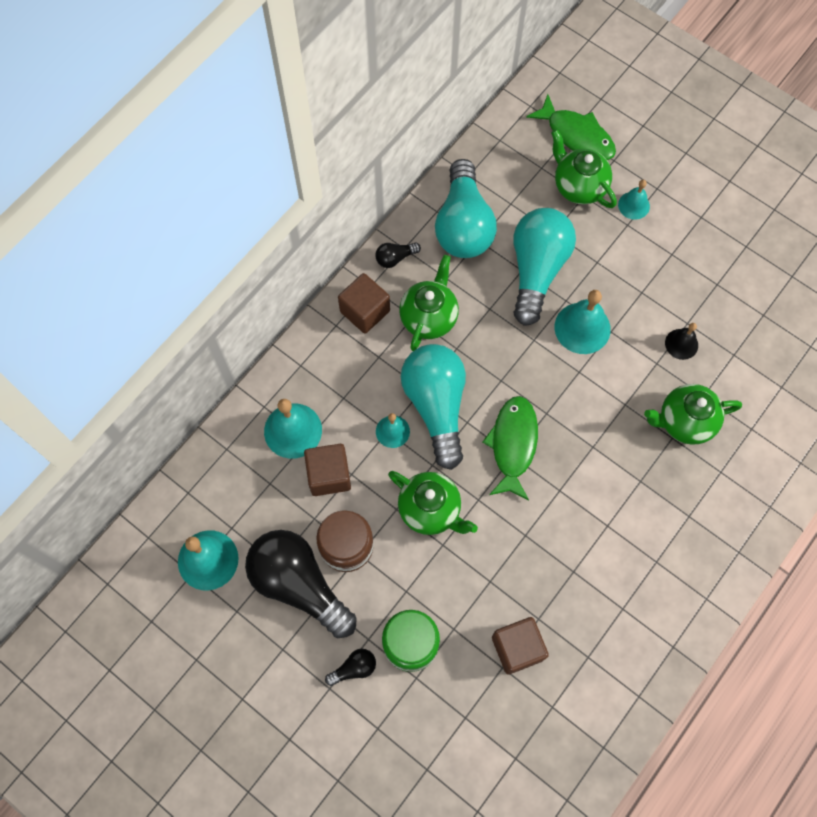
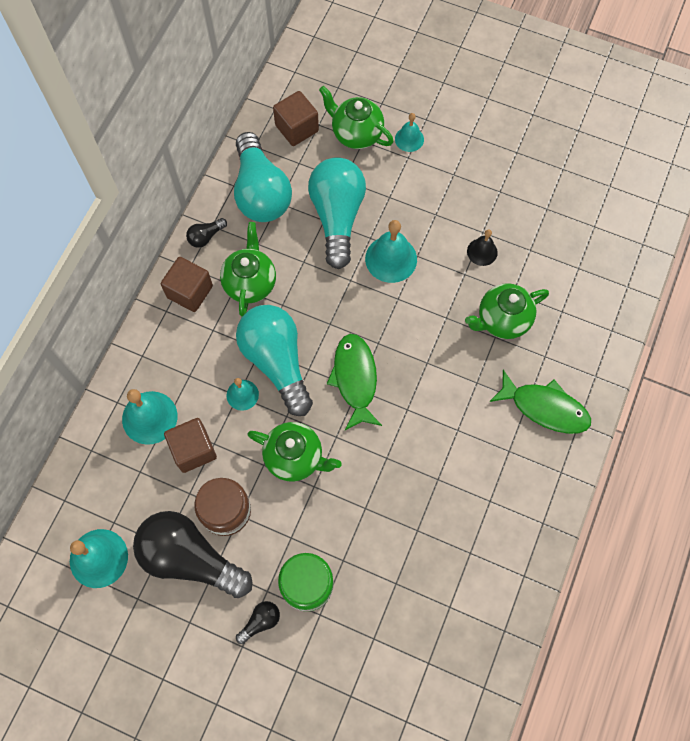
camera: 15 degrees left, 0 degrees up
brown cube [492,617,549,674] -> brown cube moved to [273,91,319,146]
green fish [526,94,616,160] -> green fish moved to [489,370,591,434]

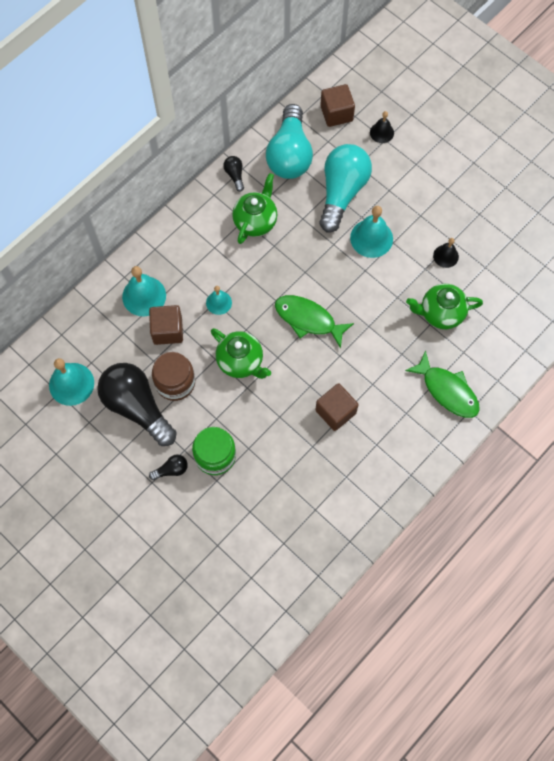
camera: 20 degrees right, 0 degrees up
brown cube [161,257,213,312] -> brown cube moved to [315,383,359,431]
black light bulb [186,218,227,248] -> black light bulb turned 90 degrees clockwise [223,156,244,192]
turquoise light bulb [236,305,313,416] -> none
green teapot [319,86,394,149] -> black bell [370,111,394,143]
green fish [327,334,382,430] -> green fish turned 75 degrees counterclockwise [275,295,354,348]
turquoise bell [395,113,424,152] -> none

